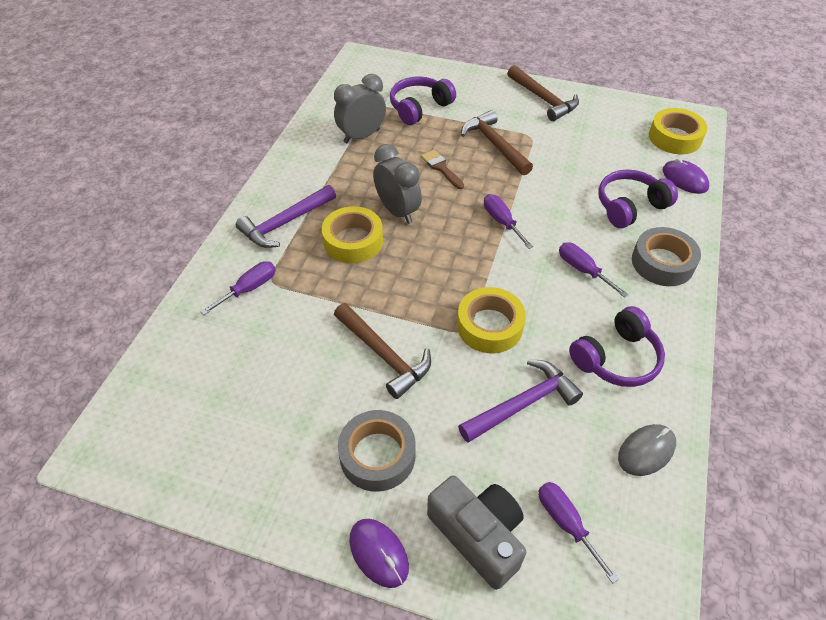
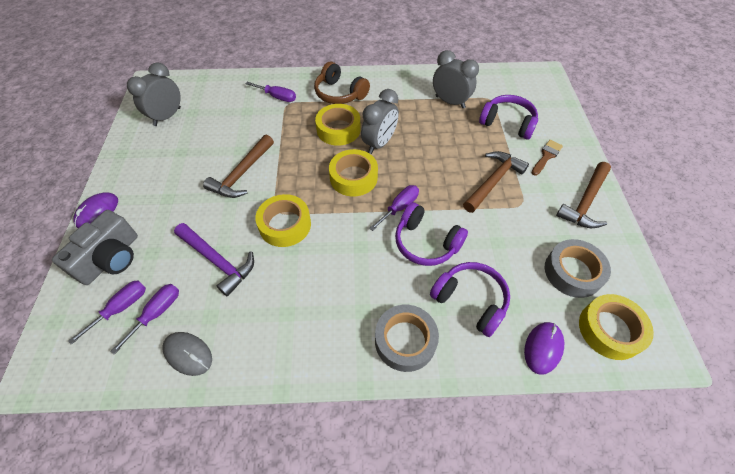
camera: 70 degrees right, 5 degrees up
purple hammer [236,185,336,248] -> brown headphones [314,62,370,104]
grey tape [338,410,416,492] -> grey tape moved to [545,239,611,298]
brown brush [421,150,464,189] -> brown brush moved to [531,140,563,176]
purple screwdriver [559,242,629,298] -> purple screwdriver moved to [110,284,179,355]
purple headphones [569,306,665,387] -> purple headphones moved to [395,202,468,266]
none -> grey clock [127,62,181,126]
none -> yellow tape [329,149,378,197]

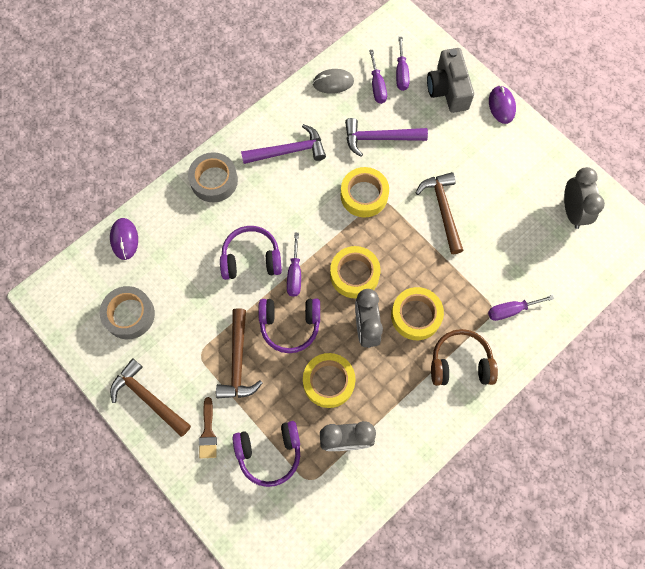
camera: 140 degrees right, 15 degrees up
purple headphones [430,262,510,337] -> purple headphones moved to [258,298,320,353]
brown hammer [556,162,611,228] -> brown hammer turned 45 degrees counterclockwise [110,358,191,437]
yellow tape [579,294,654,360] -> yellow tape moved to [303,353,356,408]
none -> purple hammer [241,124,326,164]

